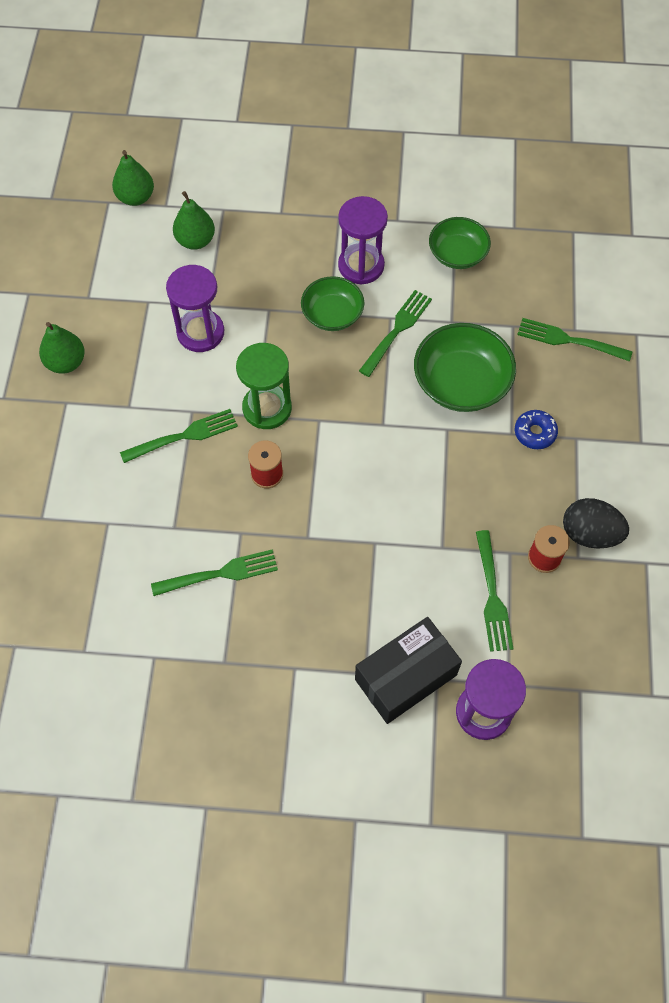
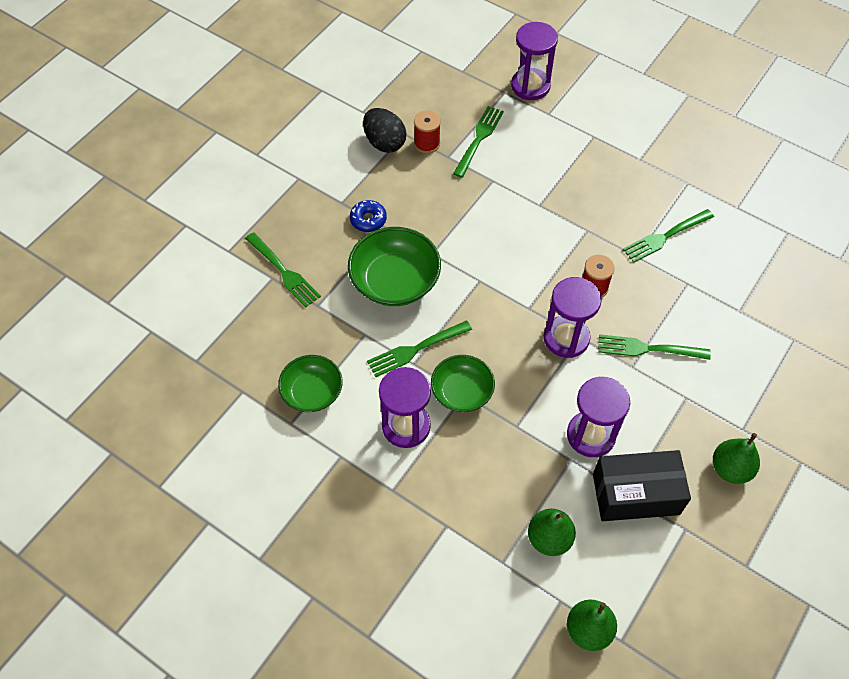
camera: 150 degrees left, 5 degrees down
green fork [151,549,278,596] -> green fork turned 45 degrees counterclockwise [622,209,714,263]
green hourglass [236,343,292,429] -> purple hourglass [544,277,602,358]
black box [355,617,462,724] -> black box moved to [593,450,691,521]

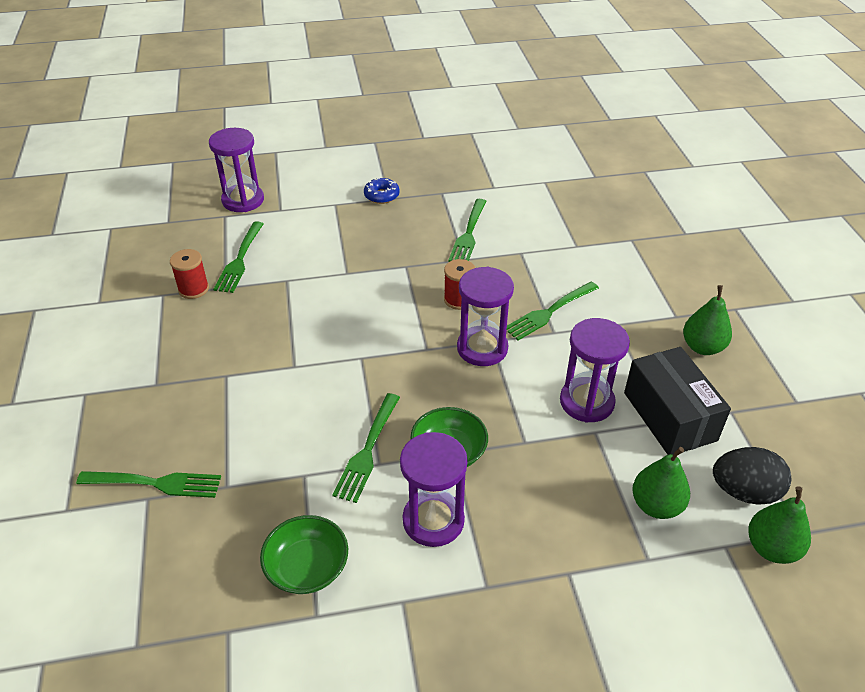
camera: 45 degrees left, 15 degrees down
green bowl [348,227,441,306] -> none
blue donut [350,200,387,232] -> blue donut moved to [364,178,400,204]
black egg [363,108,406,153] -> black egg moved to [713,447,791,505]
green fork [453,106,504,178] -> green fork turned 150 degrees counterclockwise [213,221,264,293]
black box [593,450,691,521] -> black box turned 60 degrees counterclockwise [624,347,731,455]

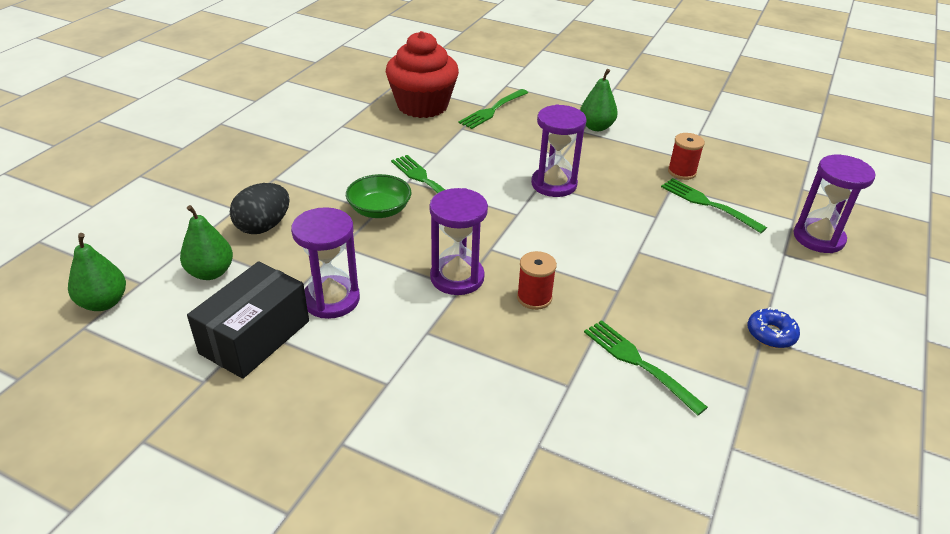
camera: 125 degrees right, 5 degrees down
green bowl [260,515,348,594] -> none
purple hourglass [400,432,468,547] -> purple hourglass moved to [531,104,587,197]
green fork [507,282,599,340] -> none
black box [624,347,731,455] -> black box turned 75 degrees counterclockwise [187,261,309,379]
green pear [683,285,732,355] -> green pear moved to [580,69,618,131]
black egg [713,447,791,505] -> black egg moved to [230,183,290,234]
none -> red cupcake [386,31,459,118]

